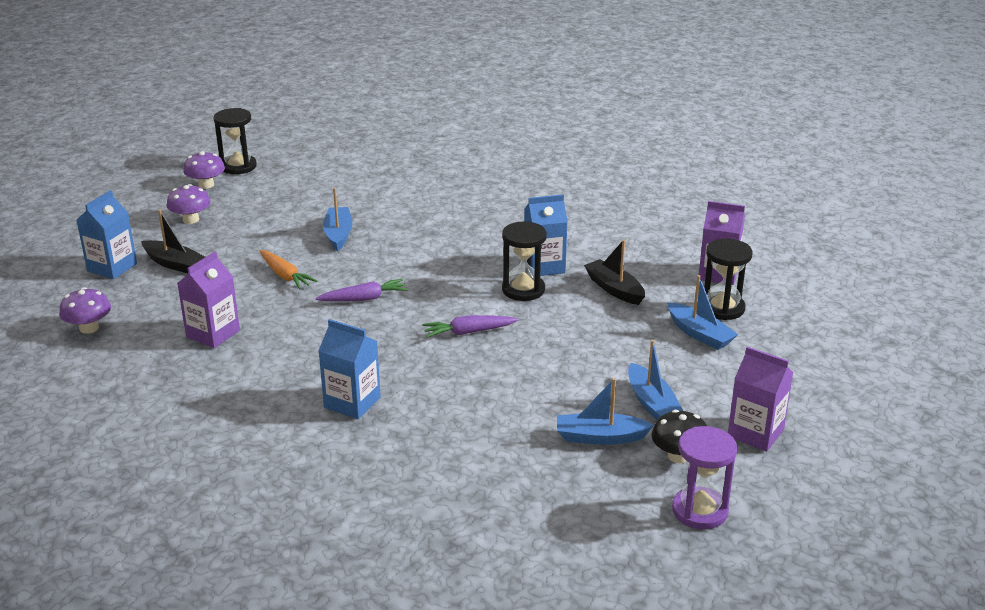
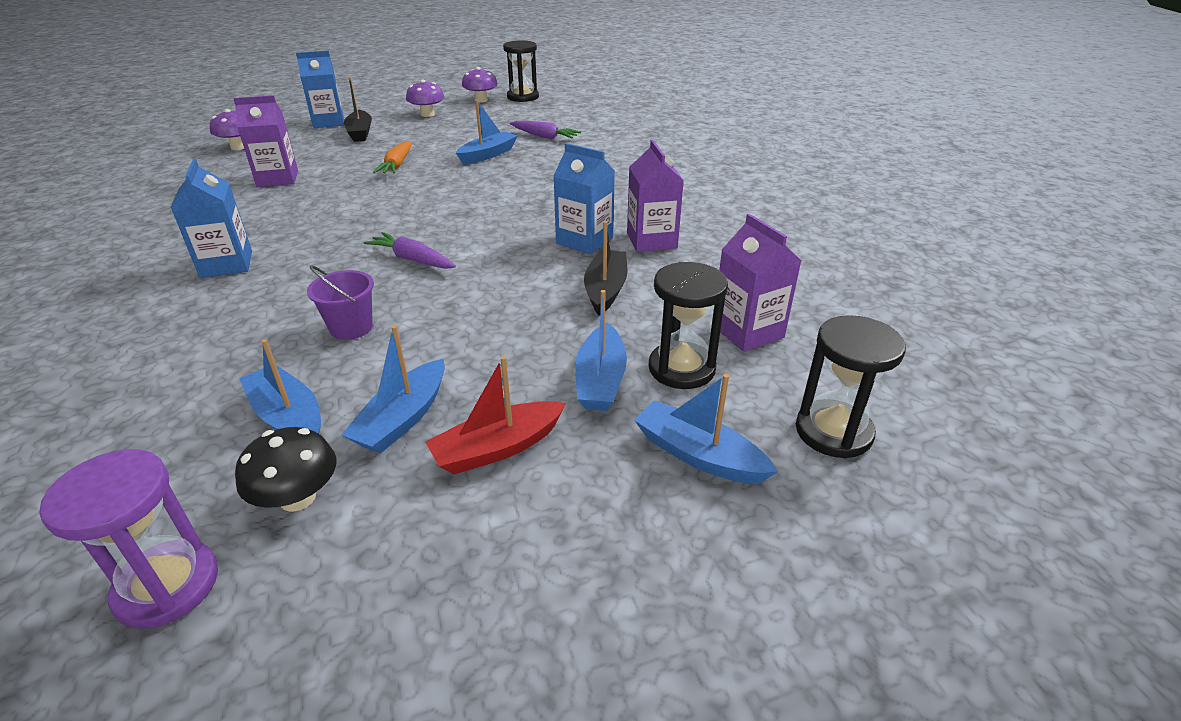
camera: 45 degrees right, 5 degrees up
purple carrot [315,279,408,302] -> purple carrot moved to [510,121,581,139]
black hourglass [502,221,547,301] -> black hourglass moved to [796,315,906,458]
purple carton [728,346,794,452] -> purple carton moved to [627,140,684,252]
none -> purple bucket [307,265,374,340]
none -> red boat [425,356,566,474]
none -> blue boat [634,374,778,484]

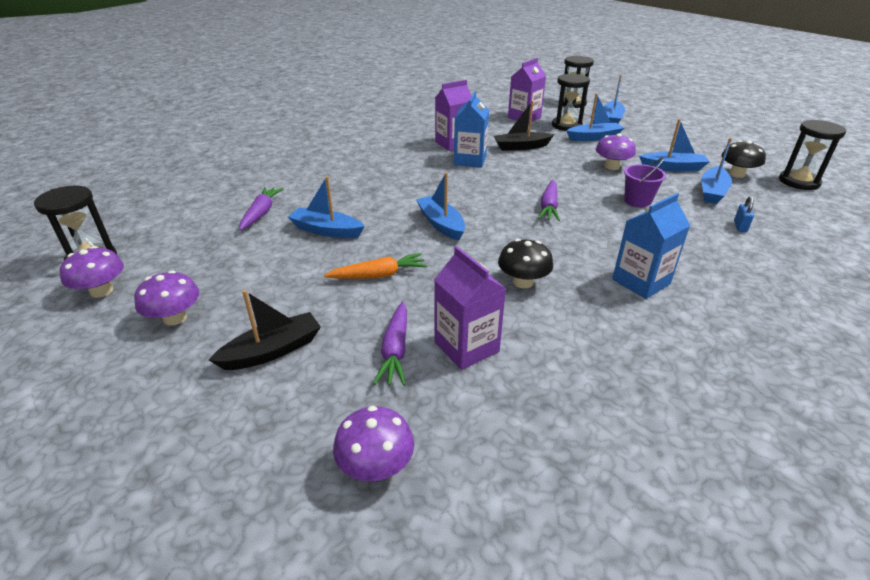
camera: 110 degrees left, 0 degrees up
purple hourglass [39,449,218,629] -> black hourglass [779,120,846,190]
blue carton [296,51,344,128] -> none
red boat [425,356,566,474] -> none
none -> purple carrot [373,301,407,386]
none -> blue boat [416,172,465,241]
none -> black mushroom [498,239,553,288]
none -> purple mushroom [596,133,636,170]
none -> blue padlock [734,196,754,232]

